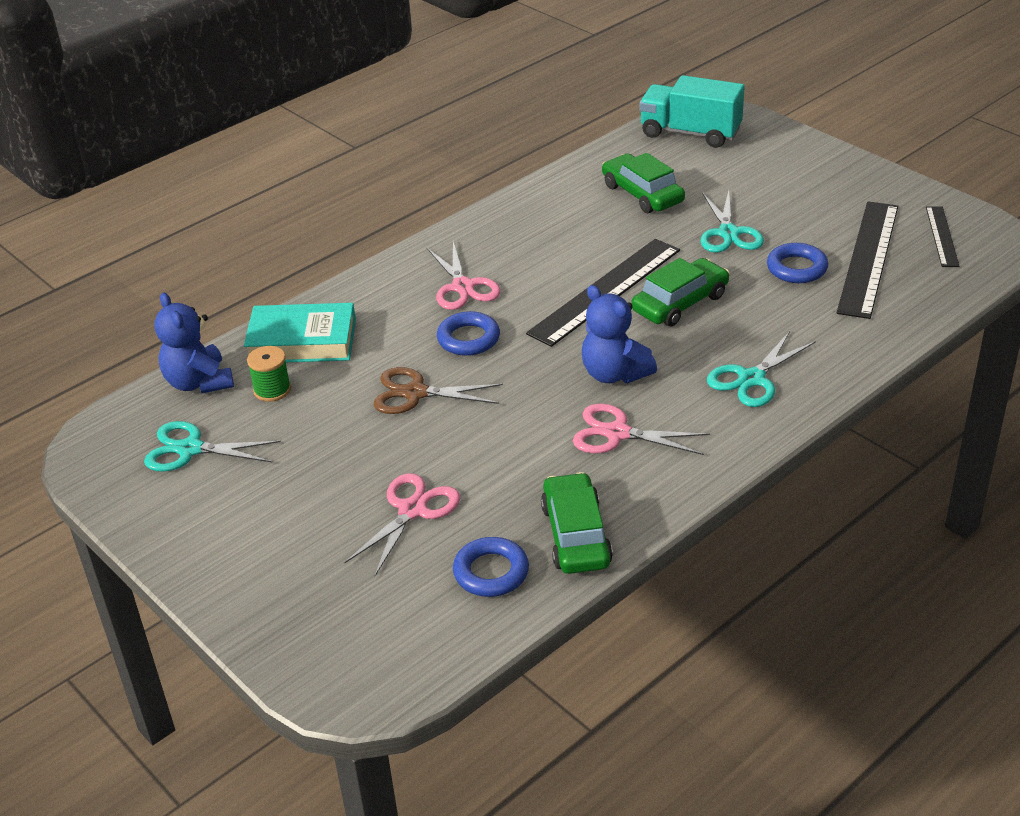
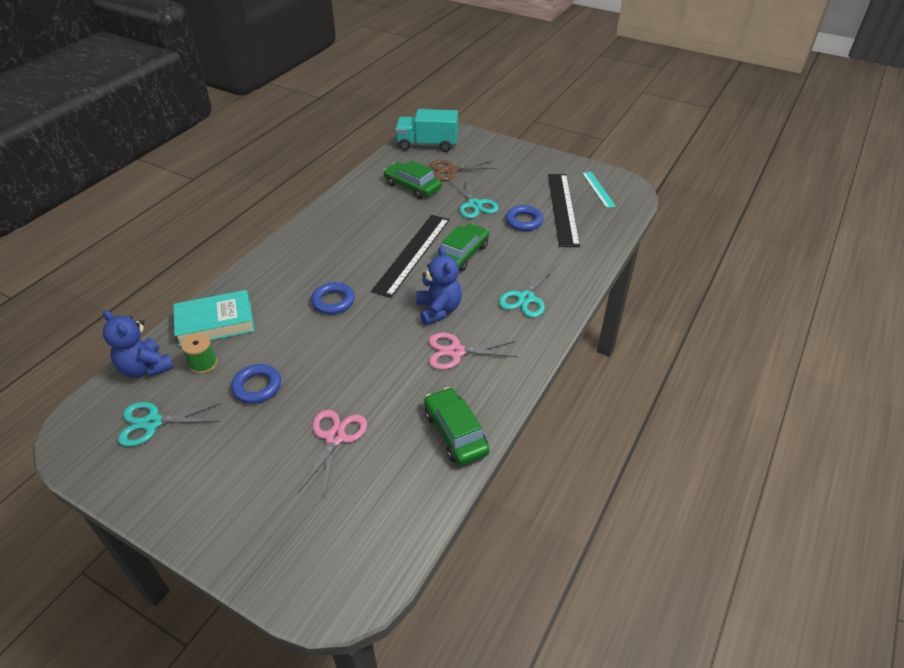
camera: 20 degrees left, 5 degrees up
brown scissors [373,367,503,414] -> brown scissors moved to [429,160,497,181]
pink scissors [427,242,501,310] -> none
blue ring [453,537,529,597] -> blue ring moved to [231,364,281,404]
blue teddy bear [582,285,657,383] -> blue teddy bear turned 135 degrees counterclockwise [416,246,462,325]
black ruler [926,206,959,267] -> turquoise ruler [582,172,616,208]

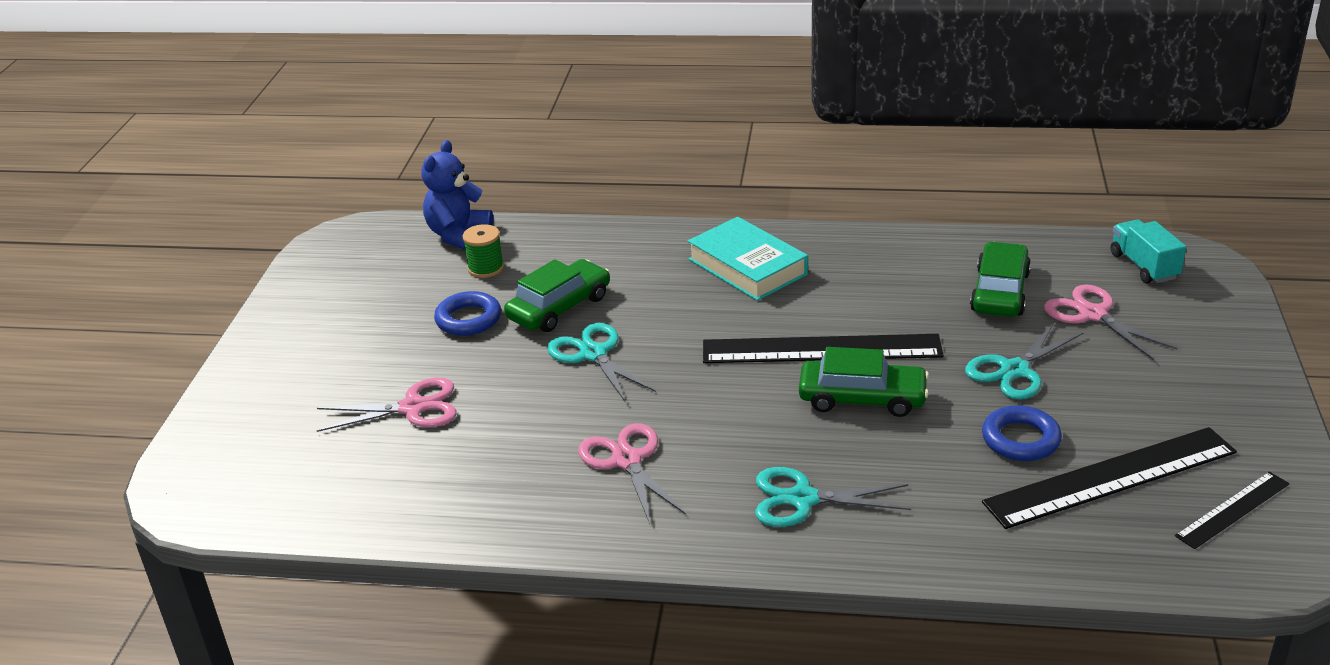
camera: 70 degrees right, 10 degrees down
turquoise scissors [118,402,222,447] -> turquoise scissors moved to [547,323,656,403]
turquoise book [173,290,254,347] -> turquoise book moved to [688,217,808,301]
blue ring [311,282,355,314] -> none
turquoise truck [395,109,458,152] -> turquoise truck [1111,219,1186,283], size x0.65
blue teddy bear [416,246,462,325] -> none
green car [424,387,490,466] -> green car moved to [504,259,610,332]
brown scissors [429,160,497,181] -> pink scissors [1044,285,1177,360]
turquoise ruler [582,172,616,208] -> black ruler [1175,472,1290,549]

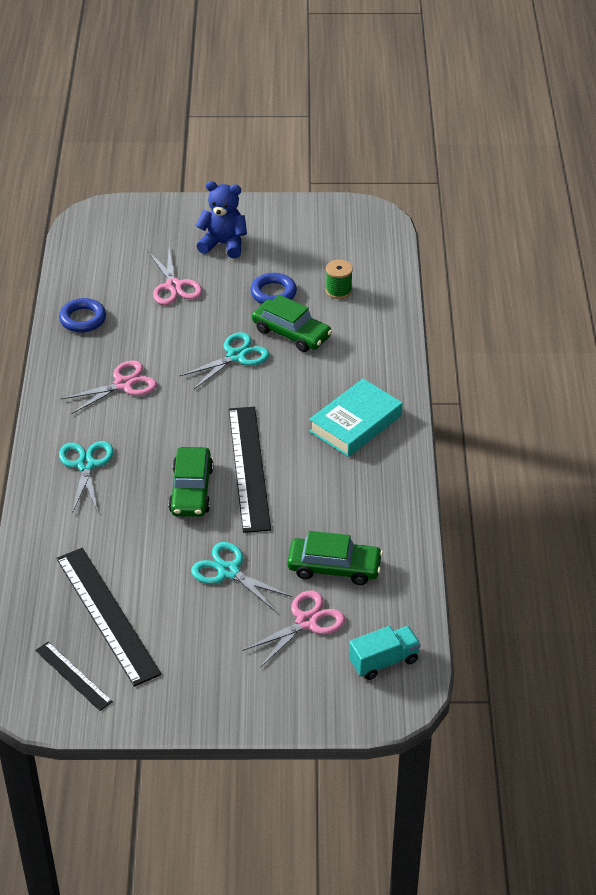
camera: 80 degrees right, 10 degrees up
blue teddy bear [421,140,494,250] -> blue teddy bear moved to [195,181,247,258]
blue ring [982,405,1062,461] -> blue ring moved to [59,298,106,333]

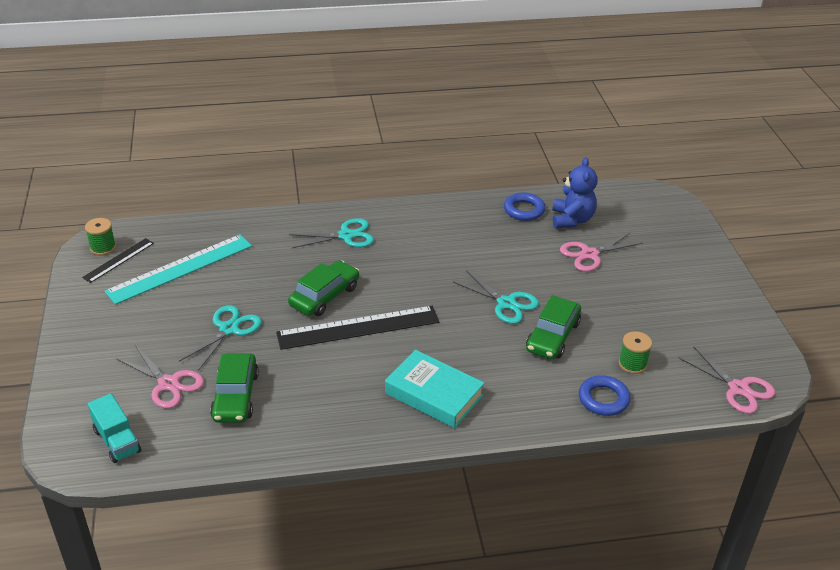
camera: 80 degrees right, 5 degrees down
black ruler [56,548,162,687] -> turquoise ruler [104,234,252,305]
pink scissors [61,360,157,414] -> pink scissors moved to [679,346,775,414]
green car [168,447,213,517] -> green car turned 135 degrees clockwise [288,260,359,316]
blue teddy bear [195,181,247,258] -> blue teddy bear moved to [552,157,598,229]
blue ring [250,273,297,304] -> blue ring moved to [579,375,631,416]
none -> green spool [85,218,116,255]

